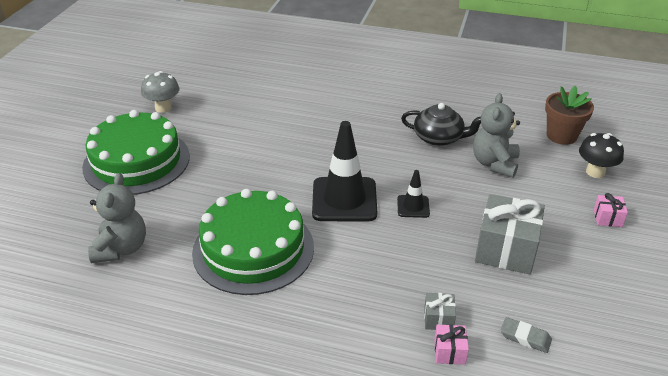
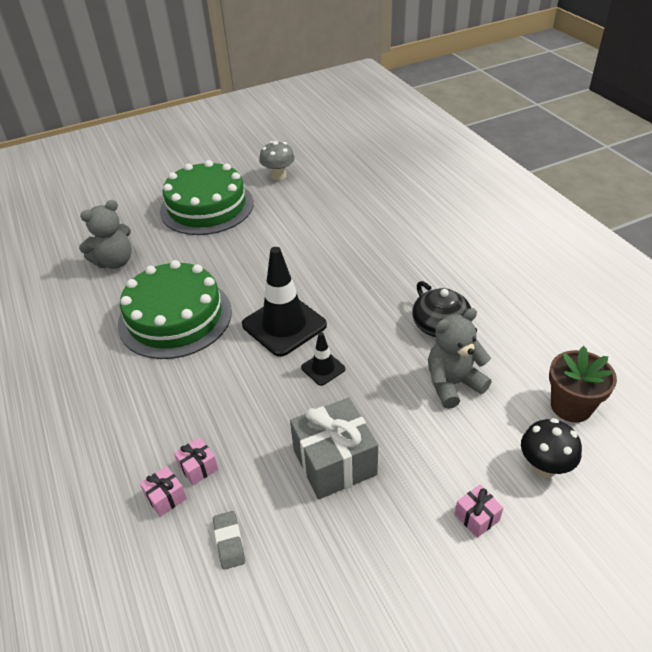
camera: 50 degrees right, 5 degrees up
grey gift [424,293,456,330] -> pink gift [174,437,218,485]

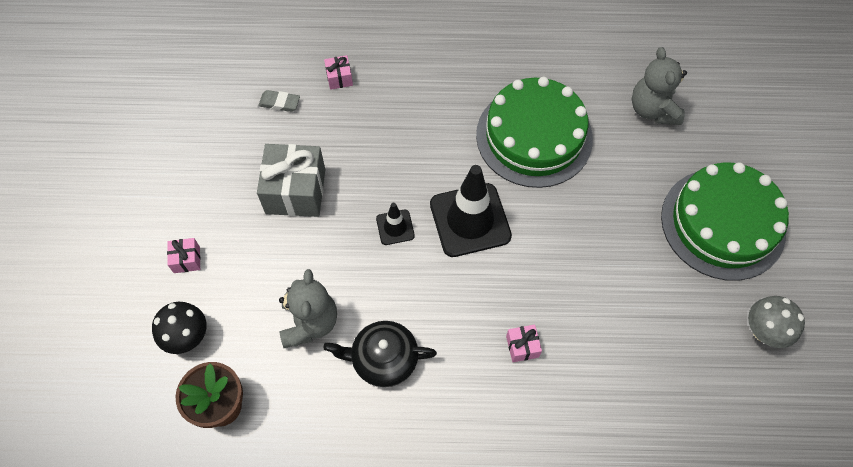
camera: 115 degrees right, 20 degrees up
pink gift [174,437,218,485] -> pink gift moved to [506,324,542,362]

